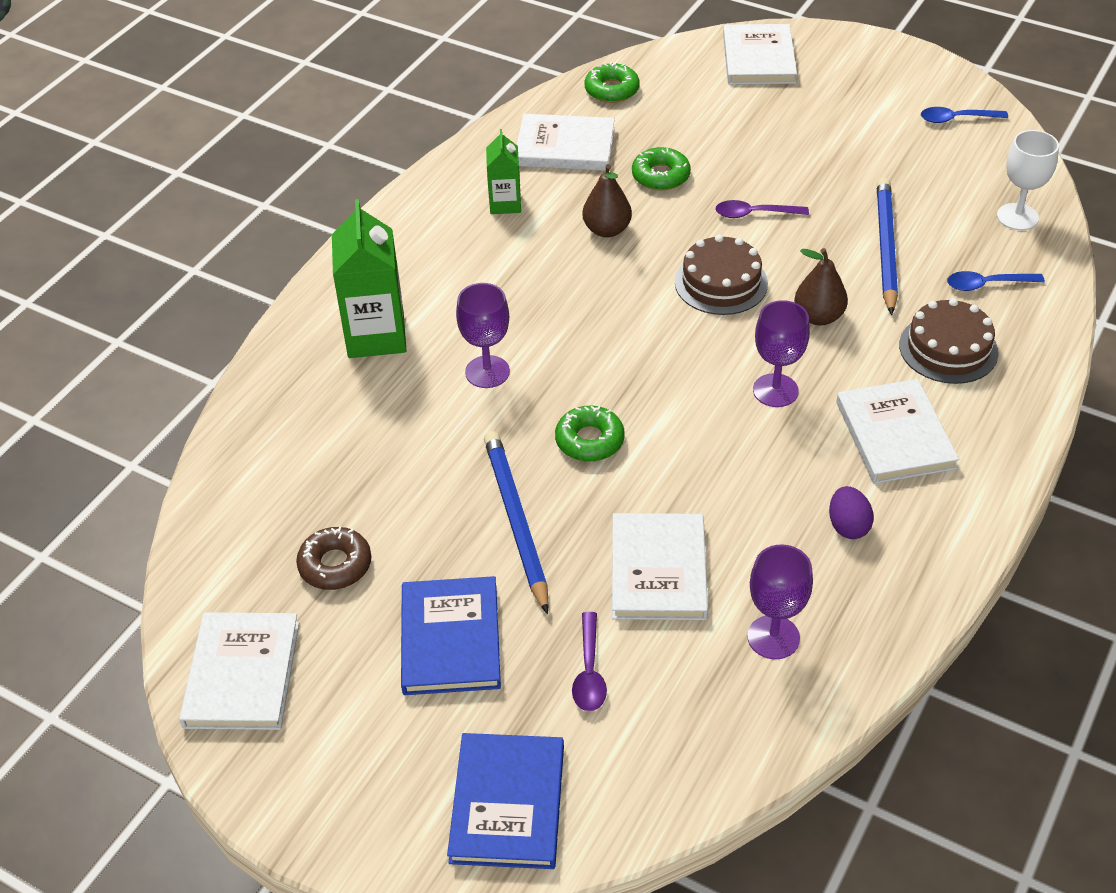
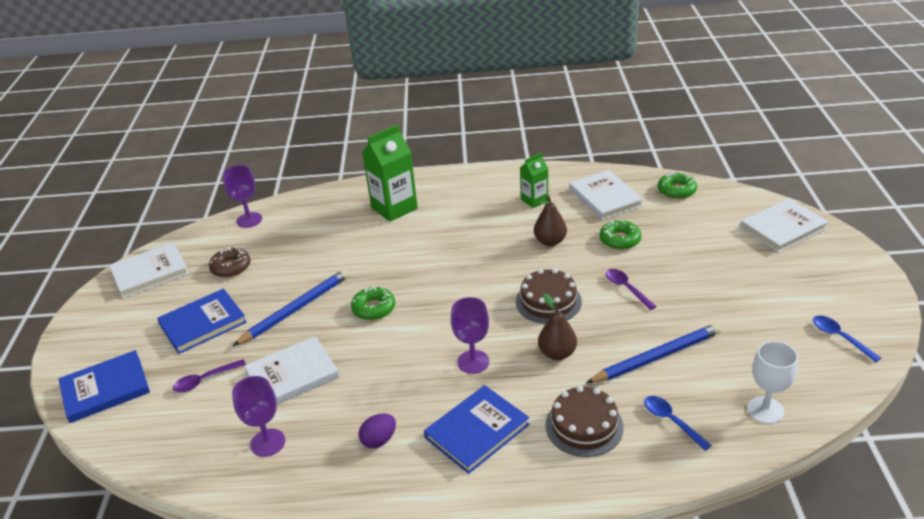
camera: 60 degrees right, 10 degrees down
purple goblet [456,283,510,388] -> purple goblet moved to [223,165,262,228]
white book [836,379,959,484] -> blue book [424,385,530,474]

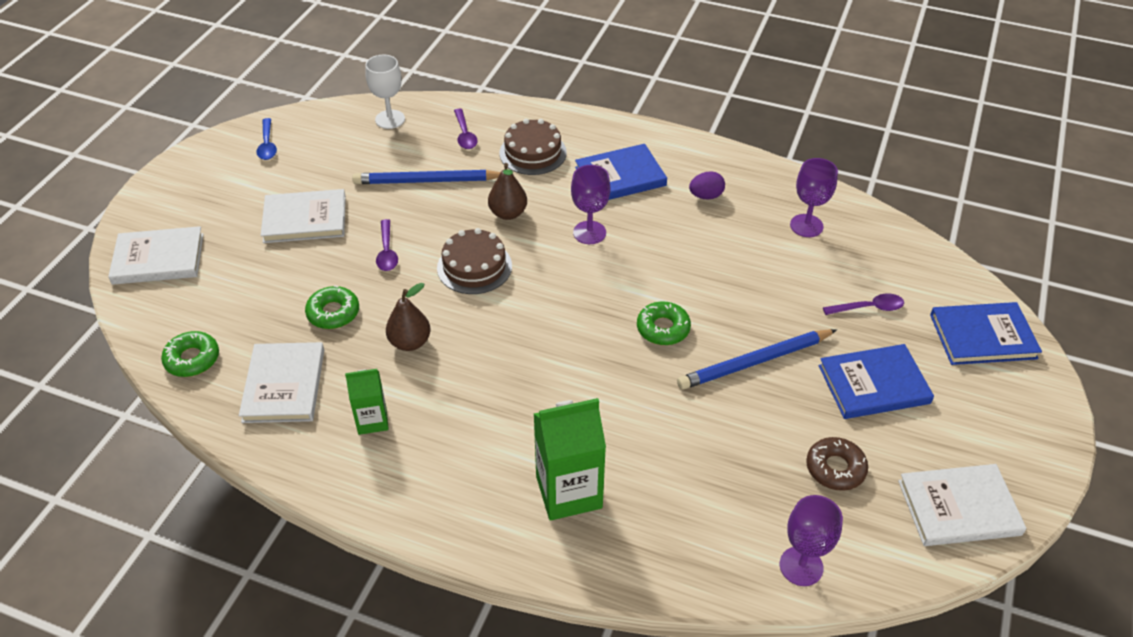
camera: 160 degrees left, 10 degrees up
white book [244,336,339,404] -> white book moved to [261,189,346,243]
blue spoon [644,396,712,451] -> purple spoon [454,109,478,149]

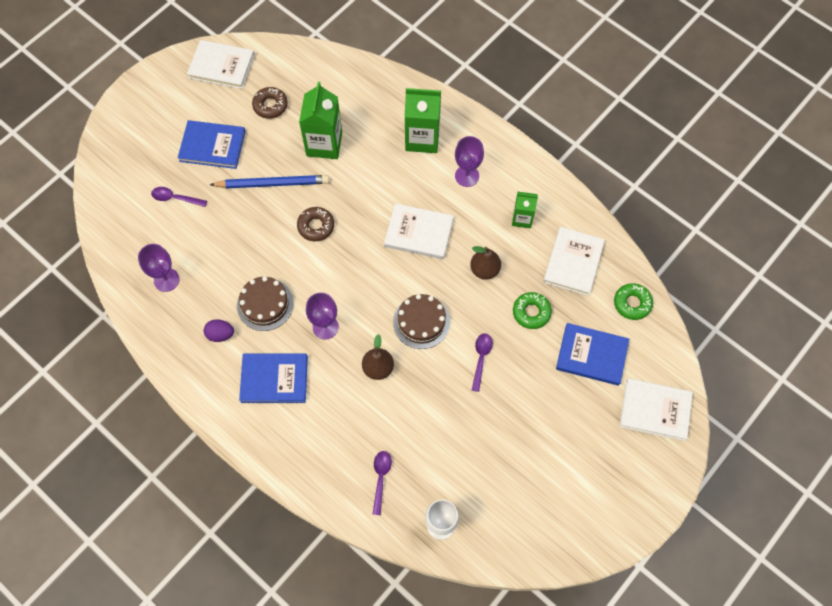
camera: 160 degrees left, 20 degrees up
blue spoon [256,118,277,160] -> none
white book [261,189,346,243] -> white book moved to [384,203,454,259]
blue pencil [352,170,500,184] -> none
brown cake [499,119,567,175] -> brown cake moved to [237,276,294,331]
green donut [637,301,691,345] -> brown donut [297,207,334,241]
purple goblet [780,495,843,586] -> purple goblet moved to [455,136,484,187]
blue book [930,302,1042,365] -> blue book moved to [556,323,629,386]
none -> green carton [299,82,342,159]

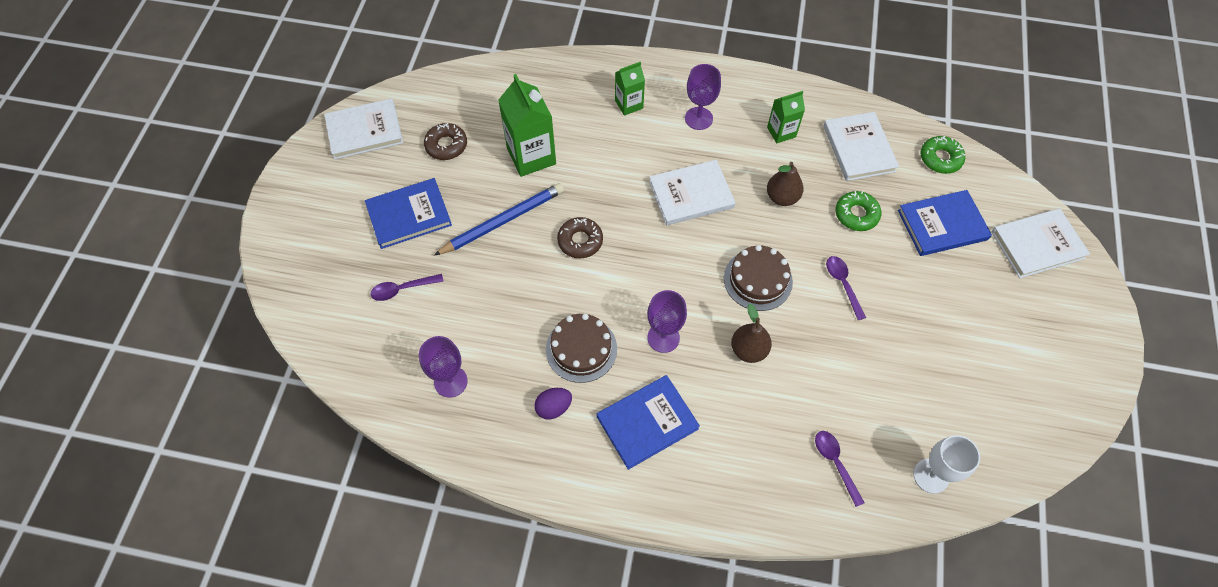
camera: 30 degrees left, 5 degrees down
green carton [405,88,441,153] -> green carton [615,62,645,116], size x0.58

